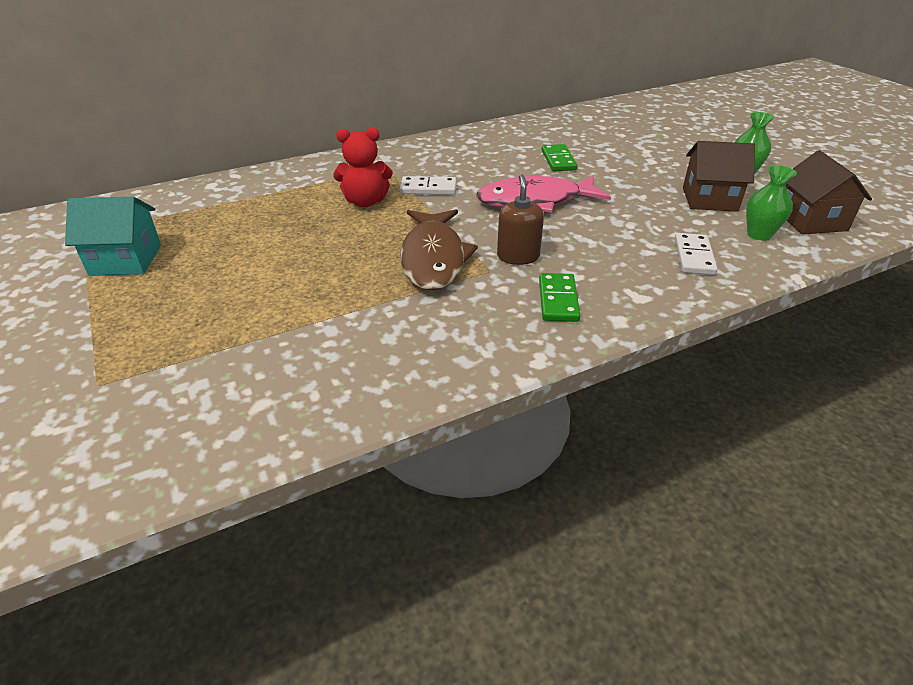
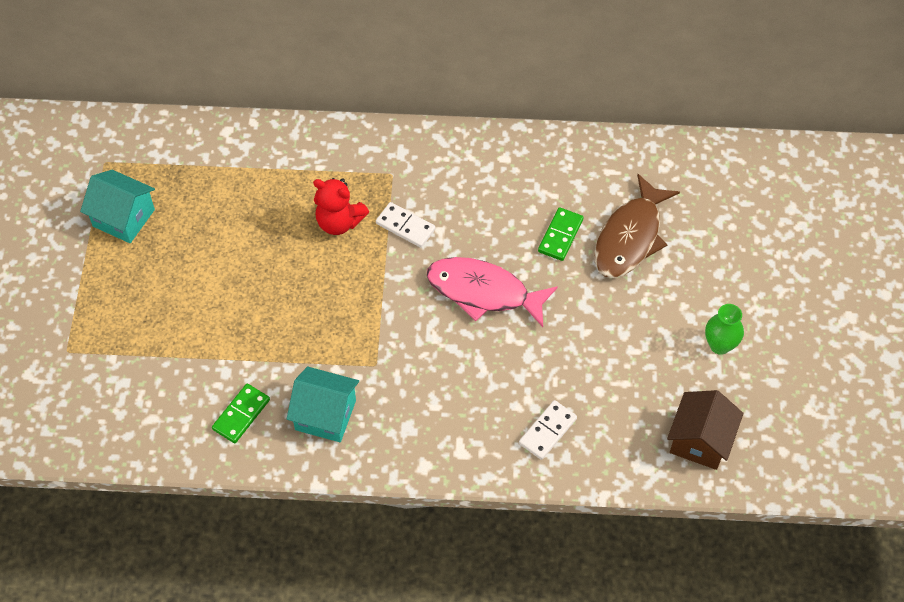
camera: 30 degrees right, 20 degrees up
brown fish [400,209,478,291] -> brown fish moved to [594,174,680,278]
brown soap dispenser [497,174,544,265] -> none
green domino [539,273,581,322] -> green domino moved to [212,384,270,443]
brown house [683,141,755,212] -> none
green vase [746,165,797,241] -> none
none -> turquoise house [287,367,359,442]

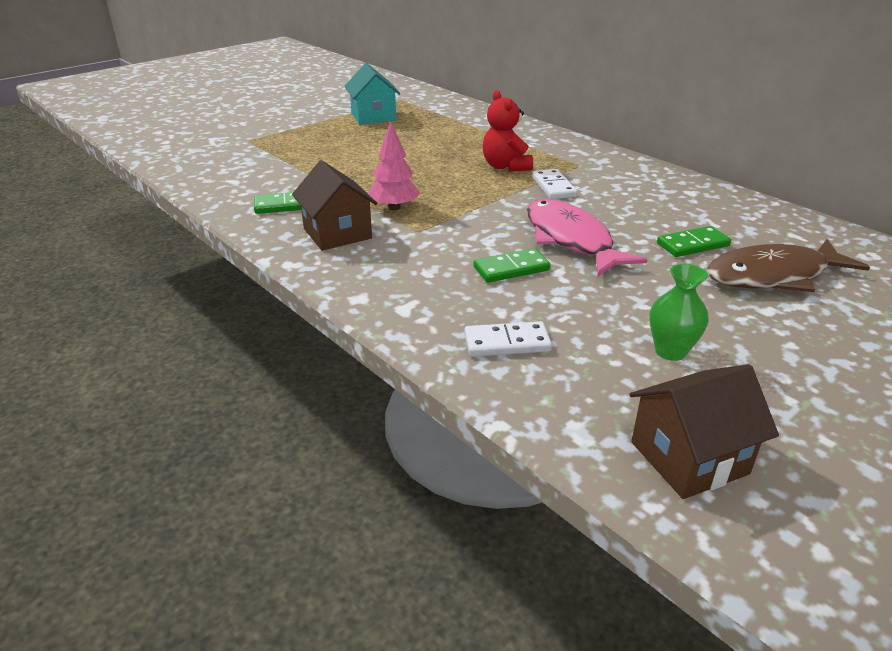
camera: 45 degrees right, 25 degrees down
turquoise house [287,367,359,442] -> brown house [292,160,378,251]
green vase [705,304,744,355] -> green vase moved to [649,264,709,361]
none -> pink tree [369,121,420,211]
none -> green domino [474,248,551,283]

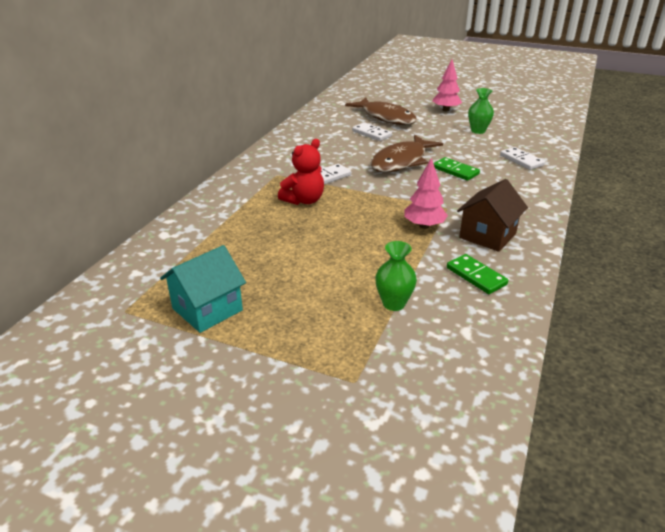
camera: 115 degrees left, 0 degrees up
pink fish [527,199,647,276] -> brown fish [370,135,443,172]
brown house [630,364,779,499] -> none
green domino [657,226,731,257] -> white domino [352,122,392,141]
none -> green vase [375,241,417,311]
none -> pink tree [432,59,462,111]

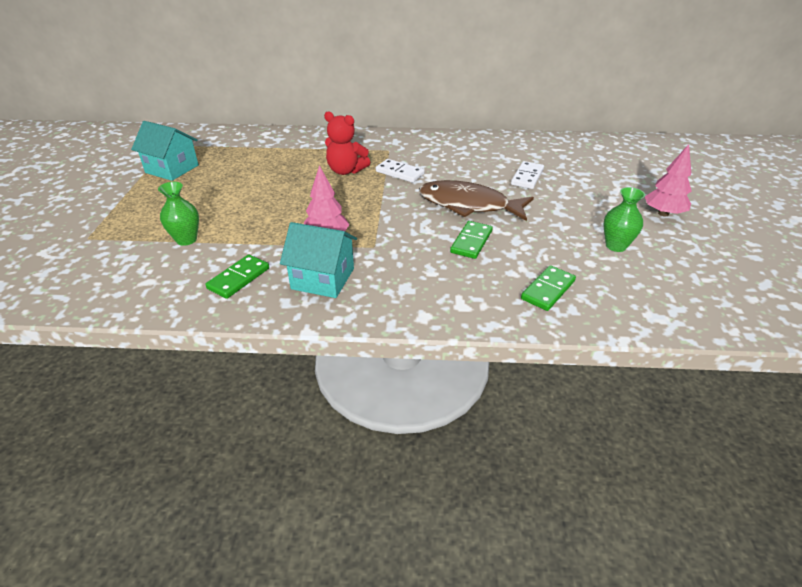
camera: 70 degrees right, 5 degrees up
brown fish [345,98,417,125] -> none
brown house [457,179,528,252] -> turquoise house [280,222,357,298]
white domino [500,147,545,170] -> green domino [521,265,576,311]

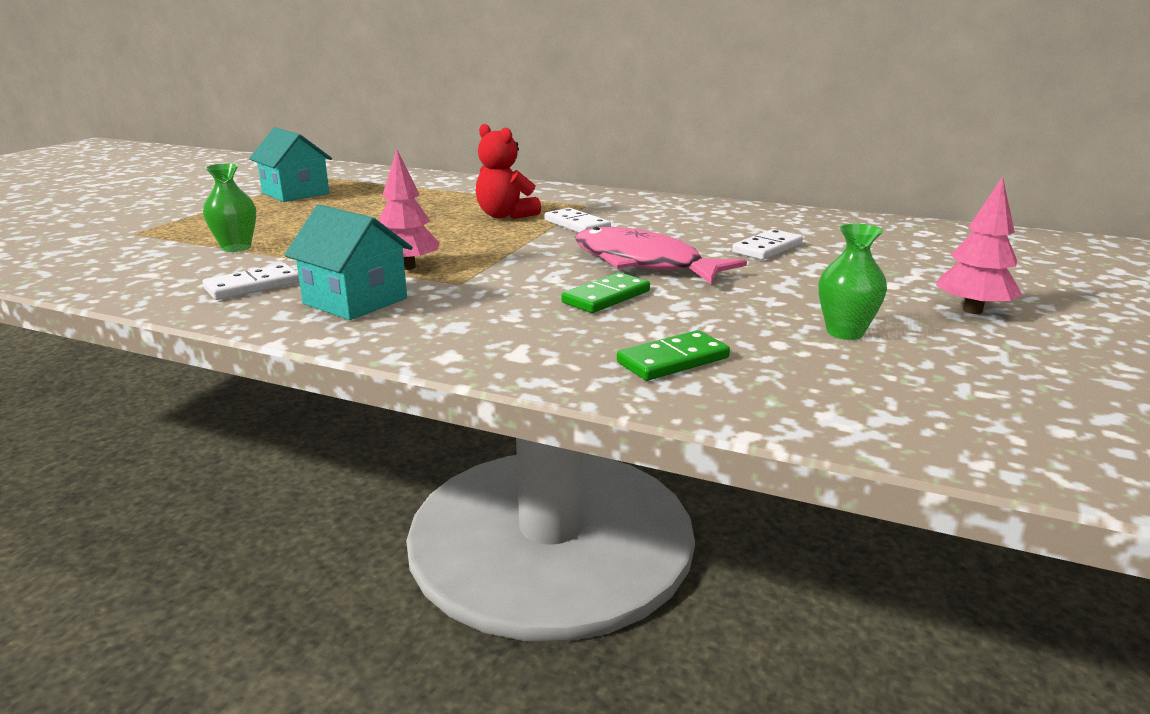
camera: 20 degrees right, 15 degrees down
green domino [205,254,269,299] -> white domino [203,264,300,300]
brown fish [419,180,534,221] -> pink fish [575,227,747,284]

